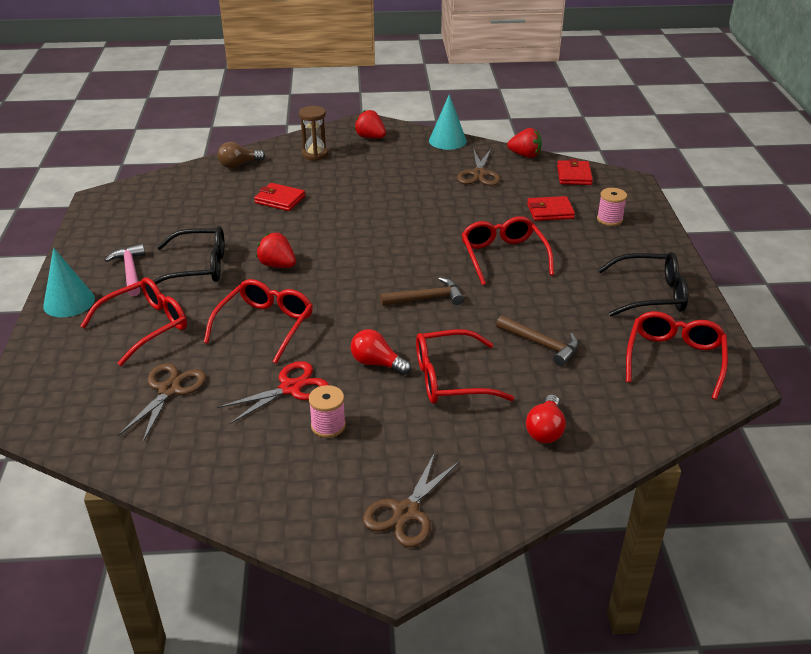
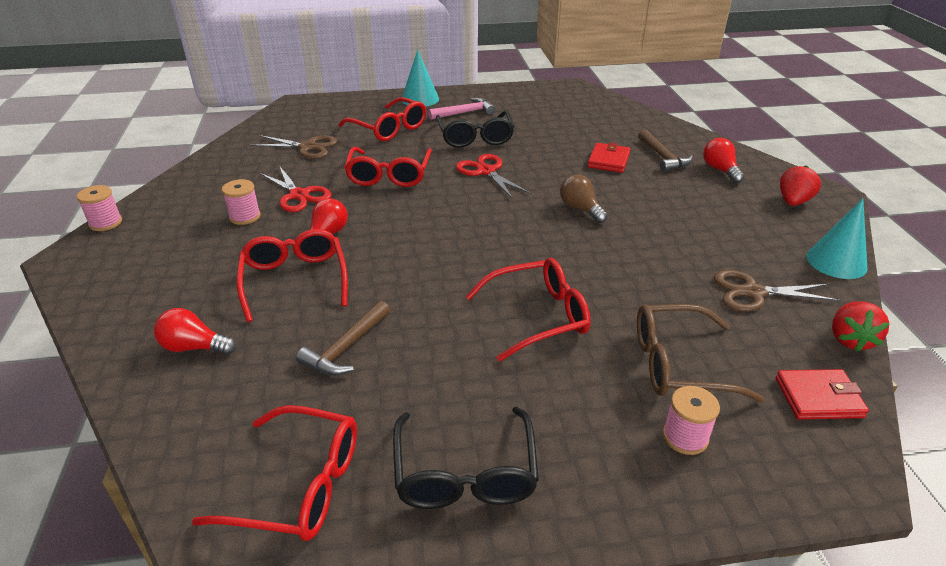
camera: 85 degrees right, 0 degrees up
red glasses [204,279,313,364] -> red glasses turned 75 degrees clockwise [344,147,432,187]
brown light bulb [217,142,265,168] -> brown light bulb moved to [560,174,608,223]
red strawberry [256,233,296,268] -> red scissors [456,154,531,199]
brown hourglass [299,106,328,161] -> red light bulb [703,138,744,183]
brown scissors [363,452,460,547] -> none
brown hammer [380,277,464,306] -> brown hammer moved to [638,129,693,172]
red wallet [527,196,575,221] -> brown glasses [637,304,765,403]
none -> pink spool [77,185,122,231]

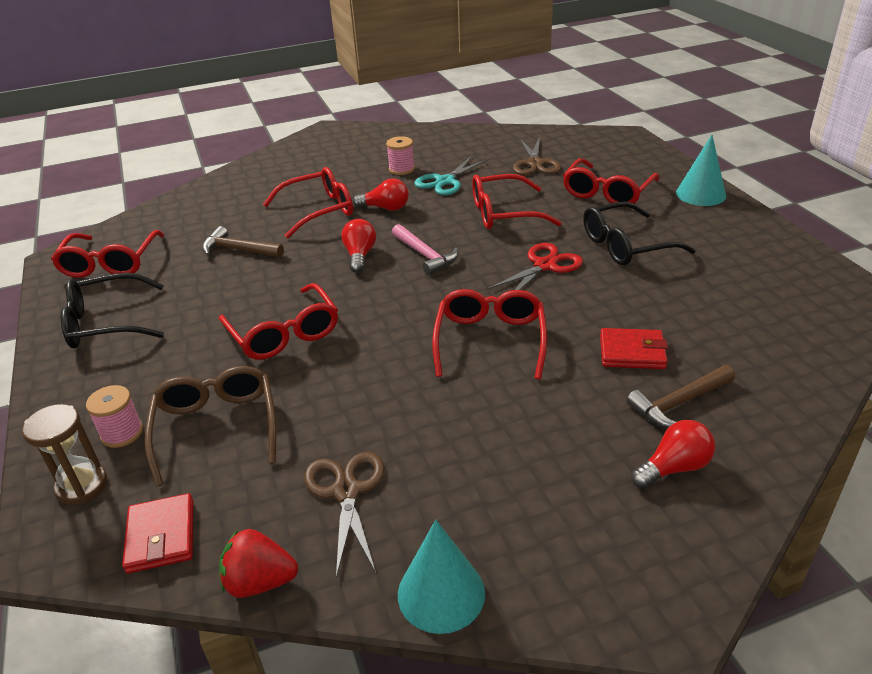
camera: 80 degrees right, 0 degrees up
pink spool [77,185,122,231] -> none
red light bulb [154,308,236,355] -> red light bulb moved to [341,219,376,273]
red scissors [260,166,332,212] -> turquoise scissors [414,156,488,195]
pink hammer [428,98,495,120] -> pink hammer moved to [392,224,458,275]
brown light bulb [560,174,608,223] -> red glasses [432,289,547,379]
red strawberry [780,165,821,206] -> none
none -> brown hourglass [22,404,107,505]

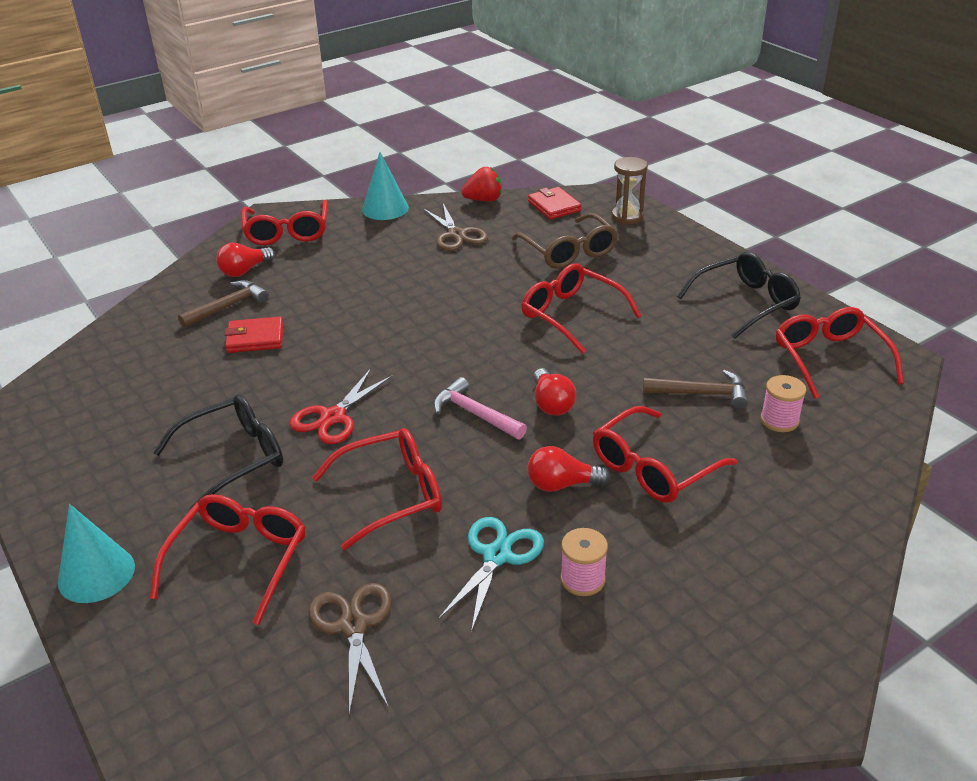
camera: 165 degrees right, 0 degrees up
pink spool [86,385,143,448] -> pink spool moved to [760,375,806,432]
red glasses [432,289,547,379] -> red glasses moved to [242,200,328,245]

